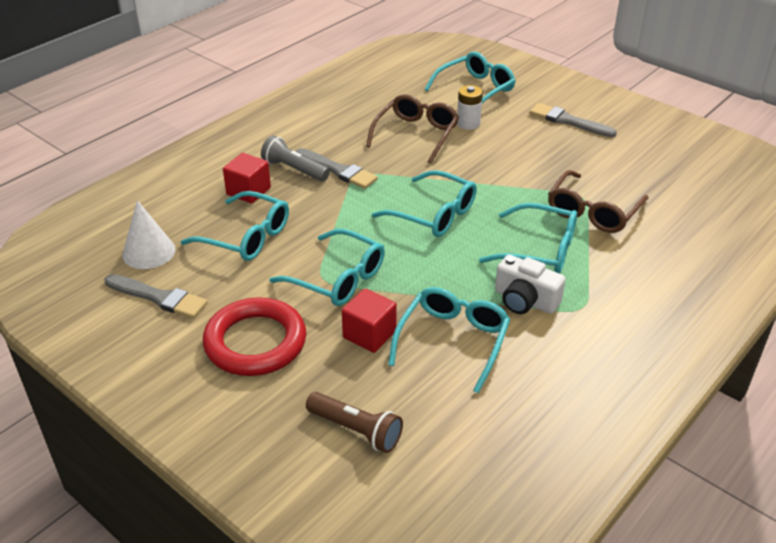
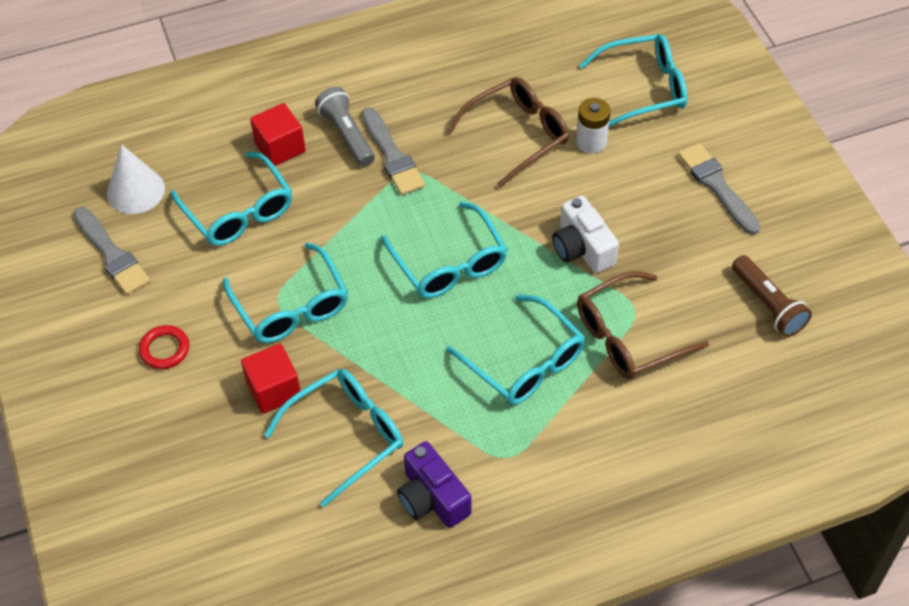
camera: 30 degrees right, 15 degrees up
red ring [203,297,306,376] -> red ring [139,325,189,369], size x0.46
brown flashlight [306,392,403,453] -> brown flashlight moved to [732,255,812,337]
white camera [495,255,566,314] -> white camera moved to [552,196,619,273]
none -> purple camera [397,441,472,528]

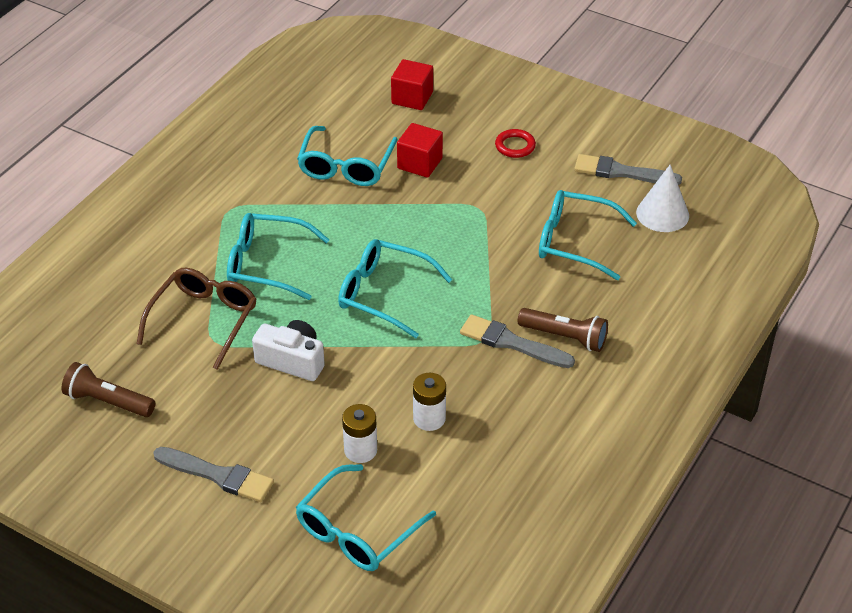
camera: 140 degrees right, 10 degrees down
turquoise glasses [223,242,348,343] -> none
red cube [250,103,306,166] -> red cube moved to [391,59,433,110]
grey flashlight [315,87,375,167] -> brown flashlight [518,308,608,352]
purple camera [397,441,472,528] -> none
brown glasses [446,77,569,188] -> white battery [413,373,446,431]

